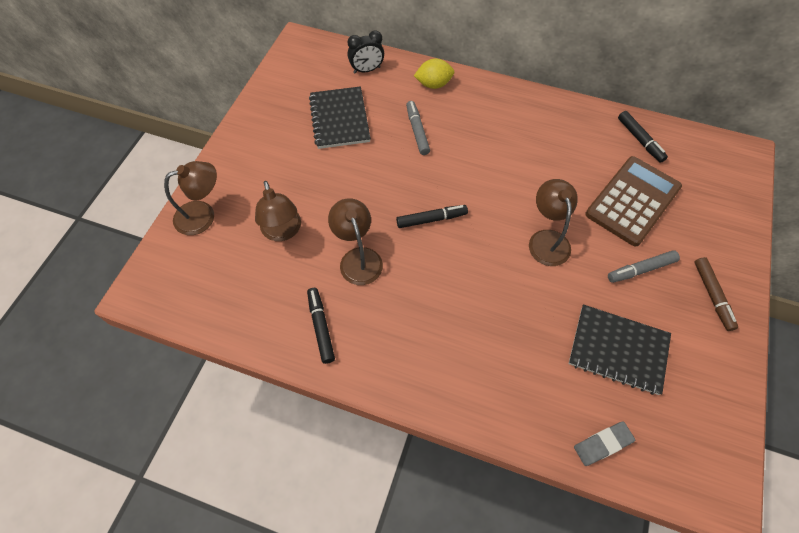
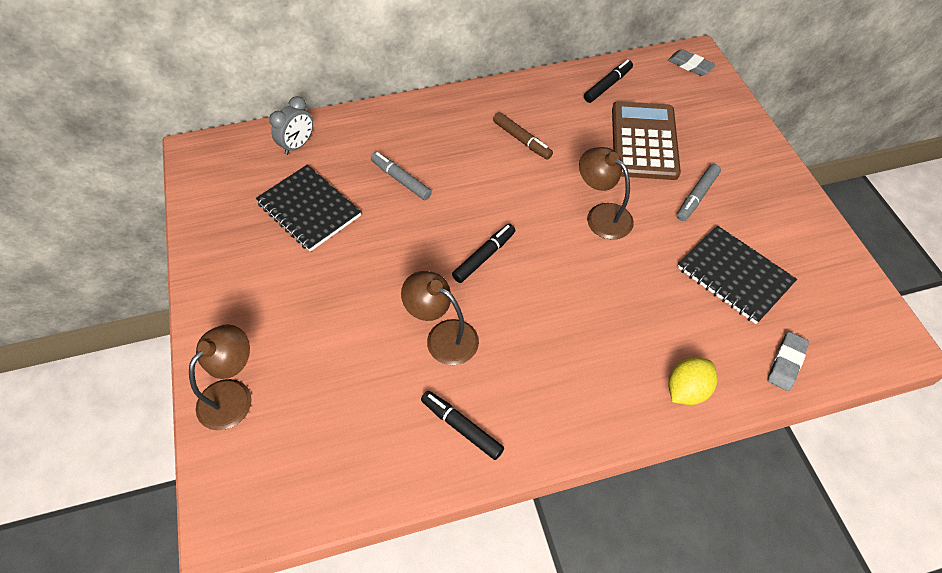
camera: 35 degrees left, 5 degrees down
brown lamp [255,181,301,241] -> none
black clock [348,30,384,73] -> grey clock [269,96,313,155]
yellow lemon [414,59,454,89] -> yellow lemon moved to [669,357,718,405]
black notebook [569,305,671,395] -> black notebook turned 60 degrees clockwise [677,225,797,324]
black marker [618,111,668,163] -> black marker turned 75 degrees counterclockwise [584,60,633,103]
brown marker [694,257,738,331] -> brown marker moved to [493,112,553,160]
none -> grey eraser [668,49,716,76]

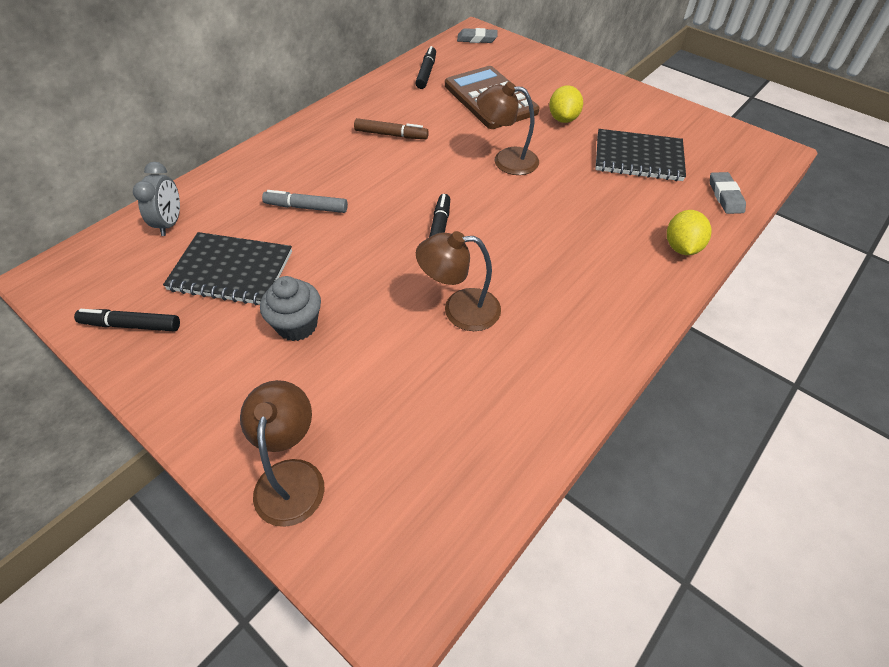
camera: 35 degrees left, 5 degrees down
black marker [421,391,504,460] -> black marker moved to [74,309,180,332]
grey marker [677,164,721,221] -> yellow lemon [549,85,583,123]
none -> grey cupcake [260,276,321,341]

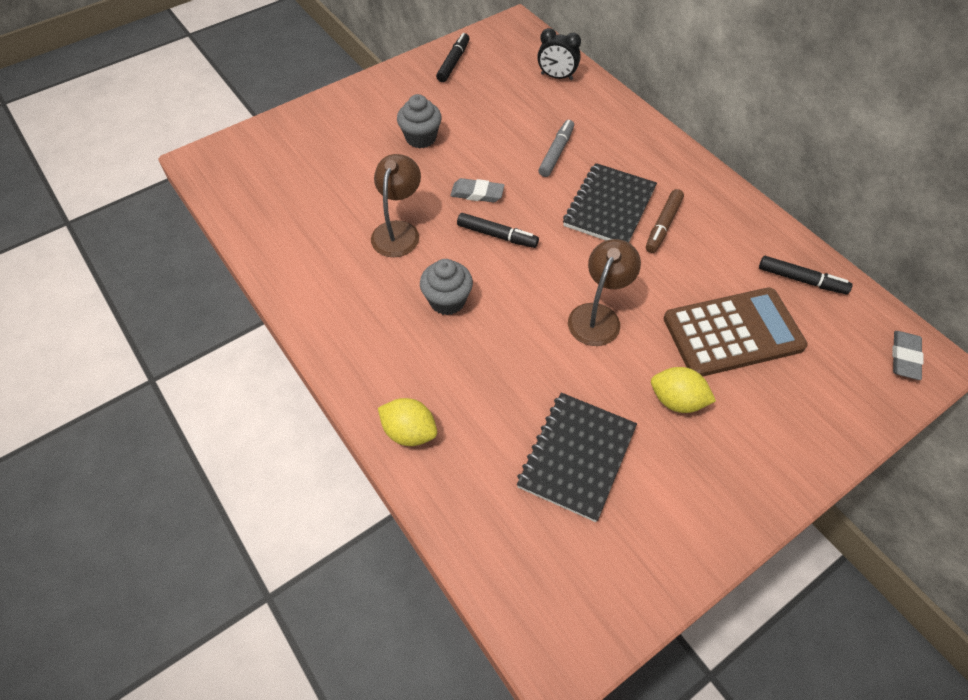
camera: 105 degrees right, 5 degrees up
grey clock [133,162,180,236] -> black clock [537,28,581,80]
black notebook [163,232,292,305] -> black notebook moved to [563,163,657,243]
brown lamp [240,380,325,527] -> none
grey eraser [710,172,746,214] -> grey eraser moved to [450,178,505,203]
none -> grey cupcake [420,259,473,315]

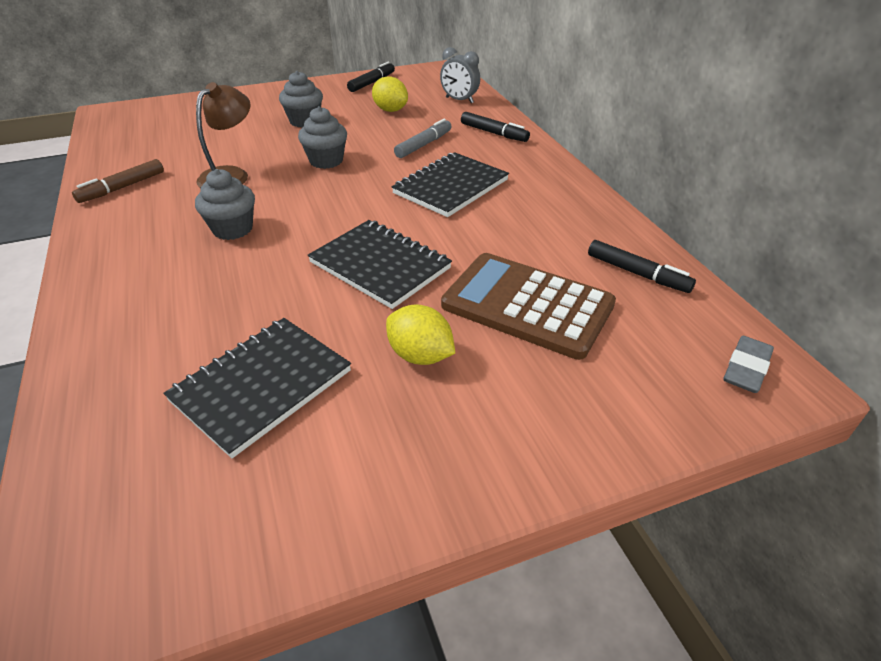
camera: 15 degrees right, 15 degrees down
yellow lemon [378,398,437,446] -> yellow lemon moved to [372,76,408,112]
grey eraser [450,178,505,203] -> grey cupcake [298,106,347,169]
black marker [457,213,539,248] -> black marker moved to [461,112,530,142]
black clock [537,28,581,80] -> grey clock [440,47,480,103]
brown lamp [568,239,641,346] -> black notebook [308,220,452,309]
brown marker [646,189,684,253] -> brown marker moved to [72,159,164,203]
brown calculator [664,287,808,376] -> brown calculator turned 150 degrees counterclockwise [441,253,616,360]

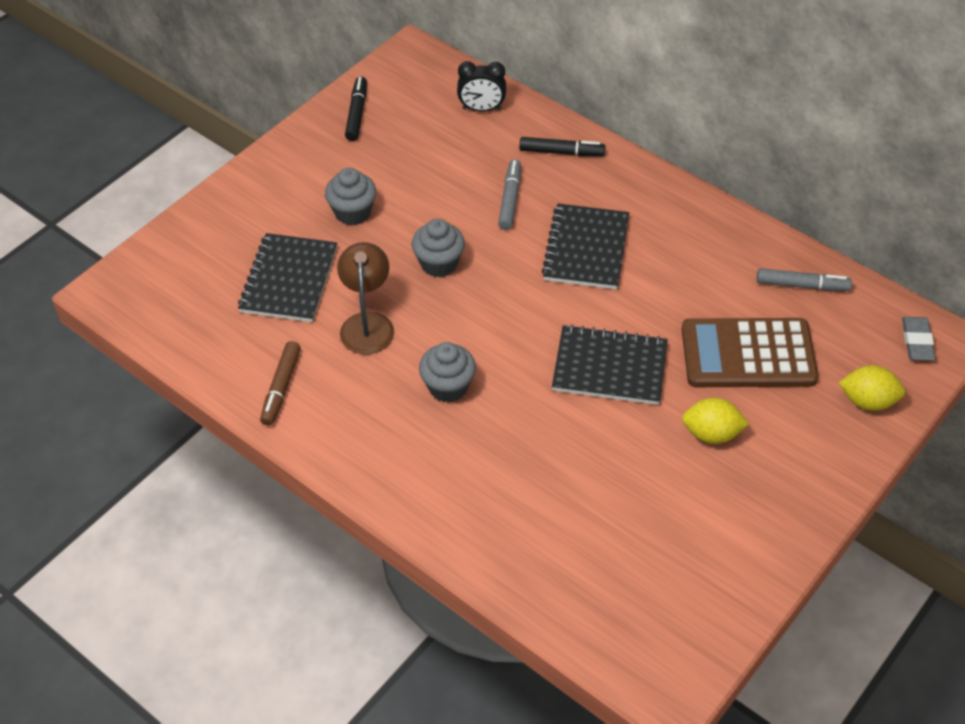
camera: 30 degrees left, 10 degrees up
black notebook [163,318,351,458] -> black notebook moved to [238,233,337,322]
yellow lemon [372,76,408,112] -> yellow lemon moved to [839,365,905,411]
grey clock [440,47,480,103] -> black clock [457,61,506,112]
black marker [588,240,696,293] -> grey marker [757,268,852,291]

